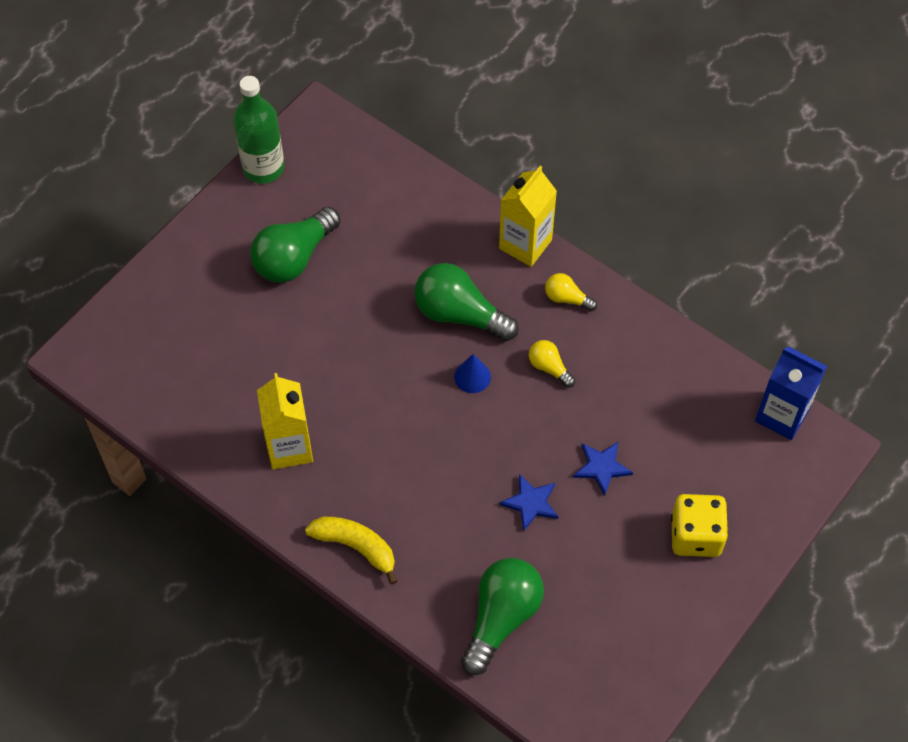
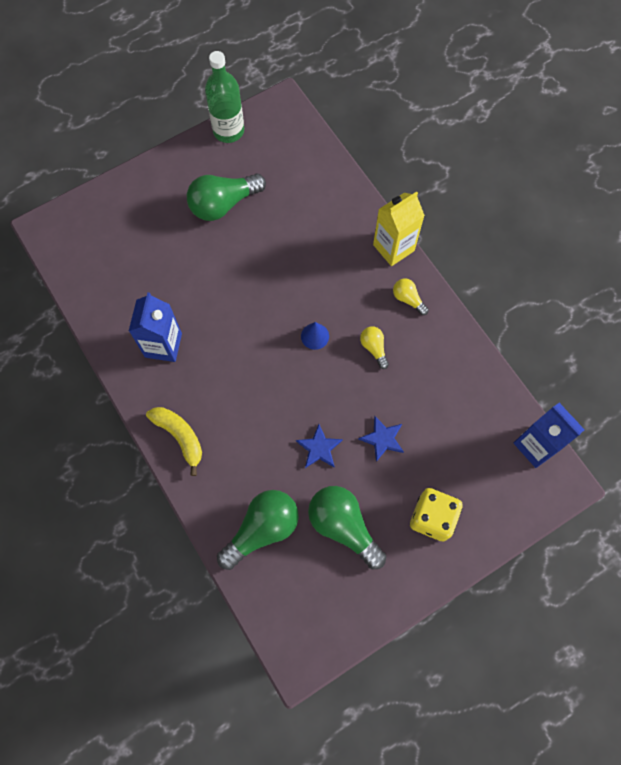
camera: 20 degrees right, 10 degrees up
yellow carton [257,373,313,469] -> blue carton [129,292,182,362]
green light bulb [414,263,519,341] -> green light bulb moved to [308,486,386,569]

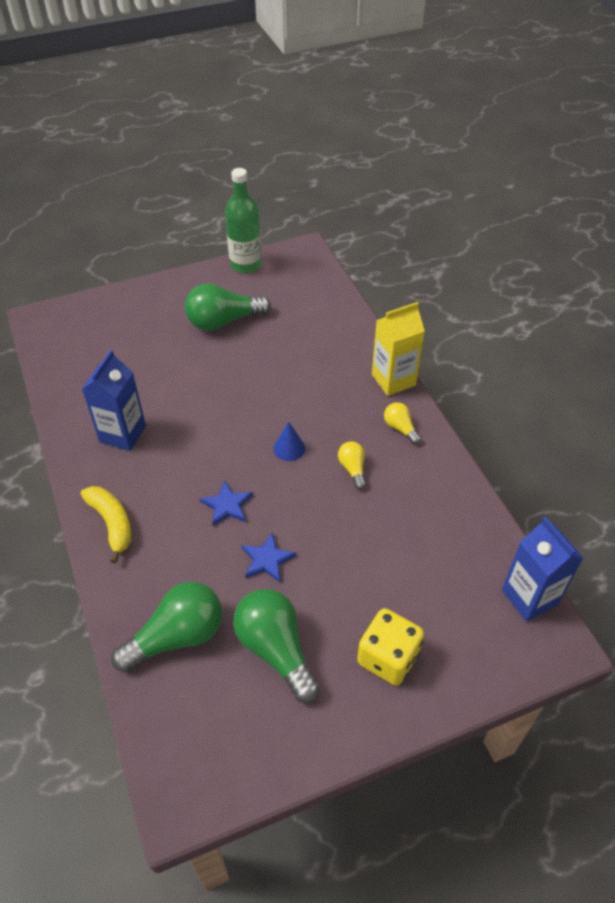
camera: 10 degrees right, 20 degrees down
blue star [358,416,404,462] -> blue star moved to [200,480,253,526]

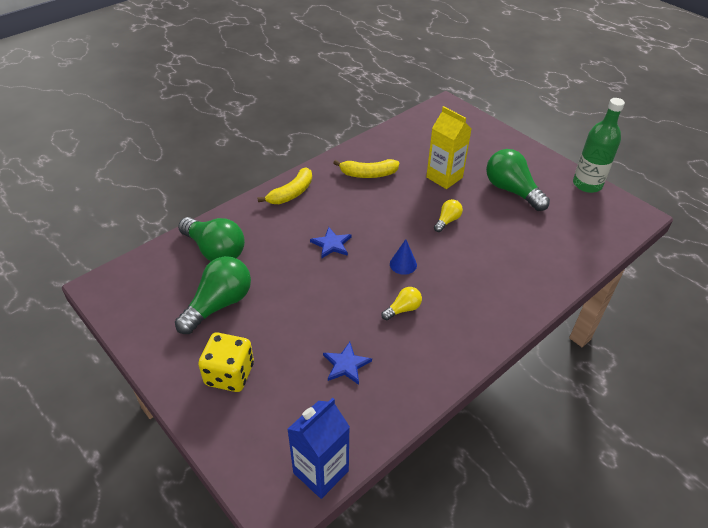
camera: 70 degrees right, 5 degrees down
blue carton [82,350,146,451] -> yellow banana [333,159,399,178]
blue star [241,532,296,582] -> blue star moved to [323,342,372,385]
yellow carton [372,302,425,396] -> yellow carton moved to [426,106,472,189]
yellow light bulb [384,402,421,445] -> yellow light bulb moved to [434,199,463,232]

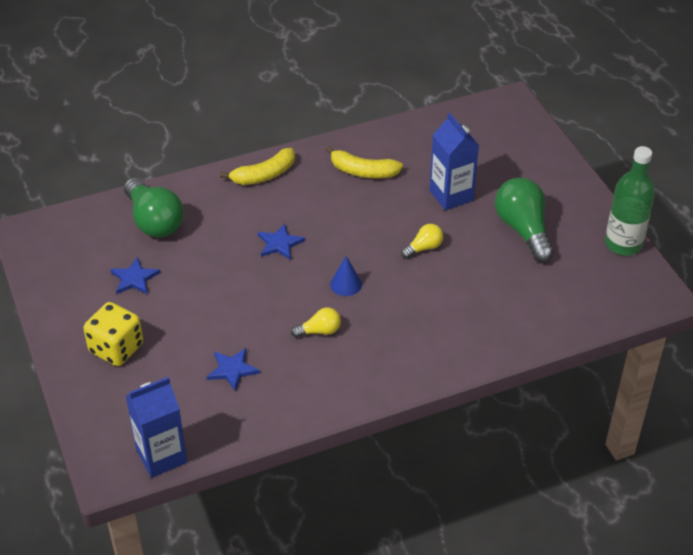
camera: 20 degrees right, 0 degrees up
green light bulb [175,256,251,334] -> blue star [110,257,160,294]
yellow carton [426,106,472,189] -> blue carton [430,113,479,210]

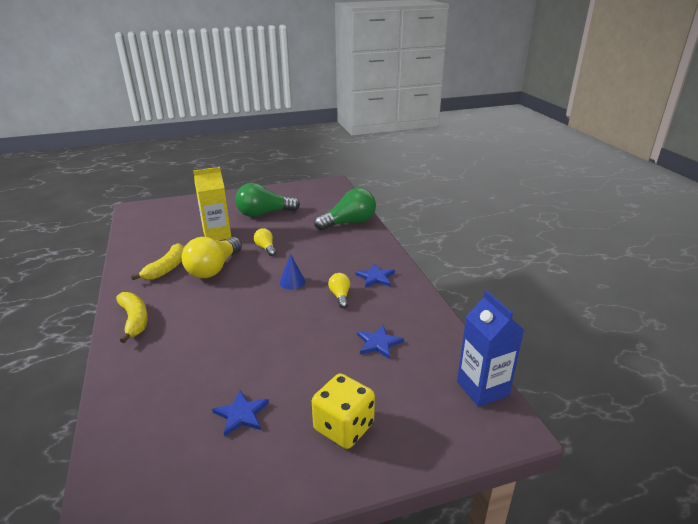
camera: 85 degrees left, 15 degrees down
green light bulb [124,178,184,238] -> green light bulb moved to [314,188,376,230]
blue star [258,223,305,260] -> blue star moved to [355,264,395,288]
blue carton [430,113,479,210] -> yellow carton [193,167,231,241]
green bottle [605,146,655,255] -> none
none -> yellow light bulb [181,237,242,278]

